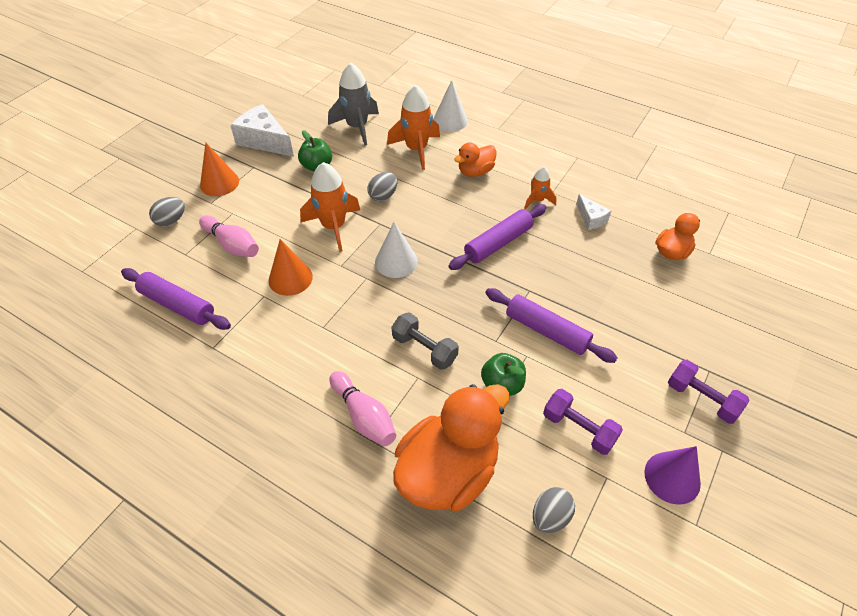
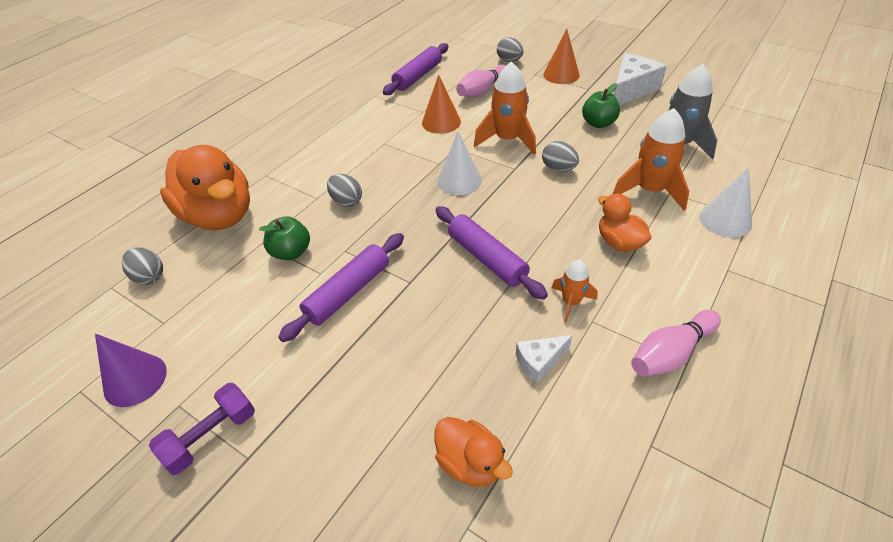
camera: 95 degrees right, 5 degrees down
pink bowling pin [329,371,396,446] -> pink bowling pin moved to [631,310,721,377]
grey dumbbell [391,312,459,370] -> grey egg [327,174,362,207]
purple dumbbell [543,389,623,455] -> none

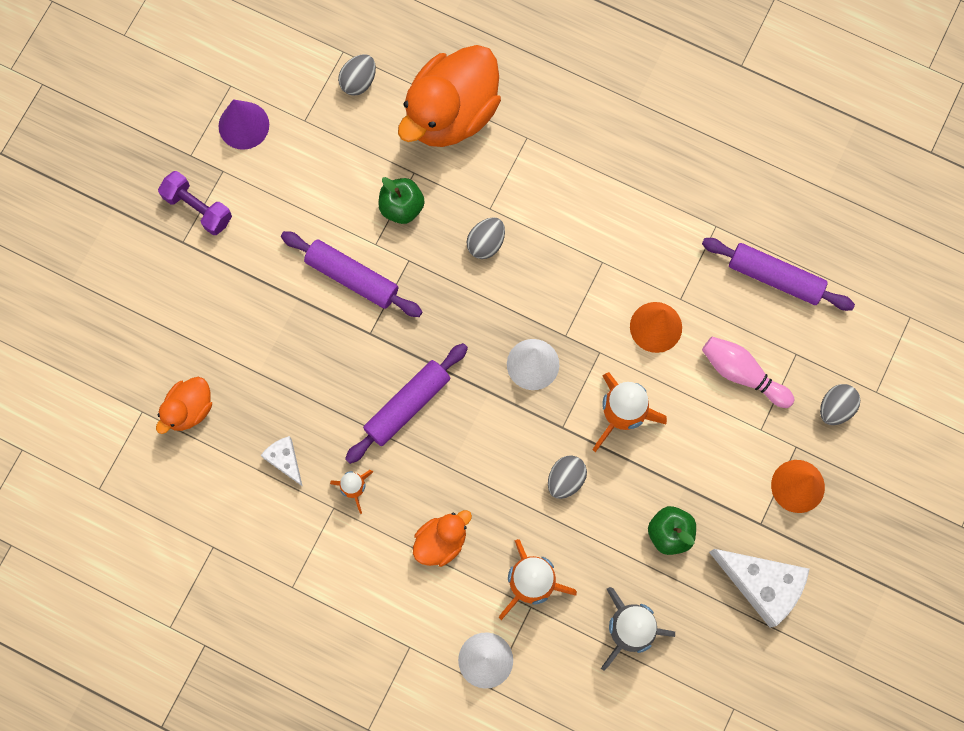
camera: 80 degrees right, 30 degrees up
pink bowling pin [631,310,721,377] -> none

